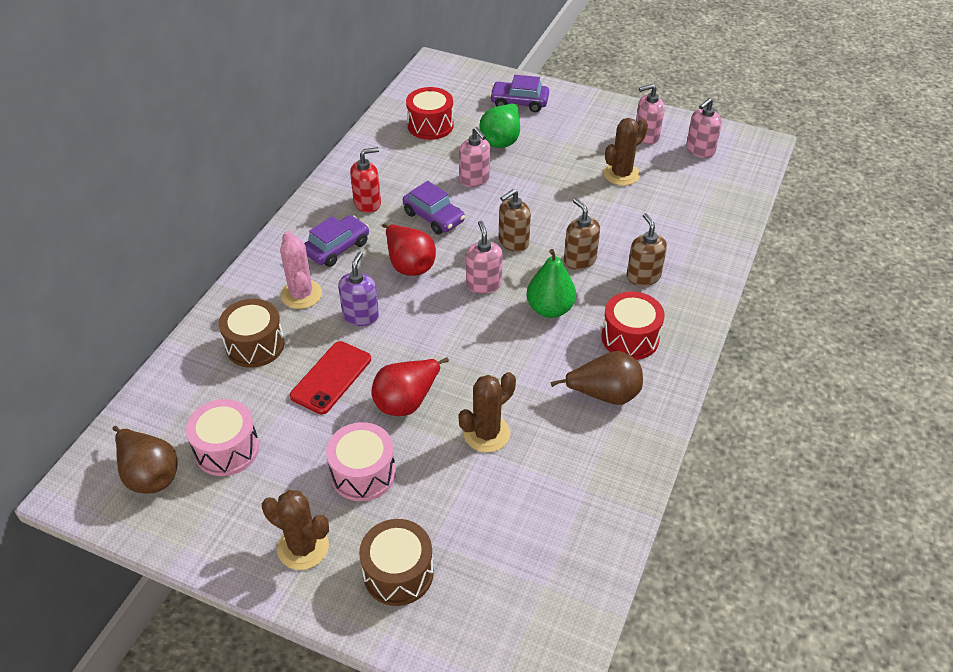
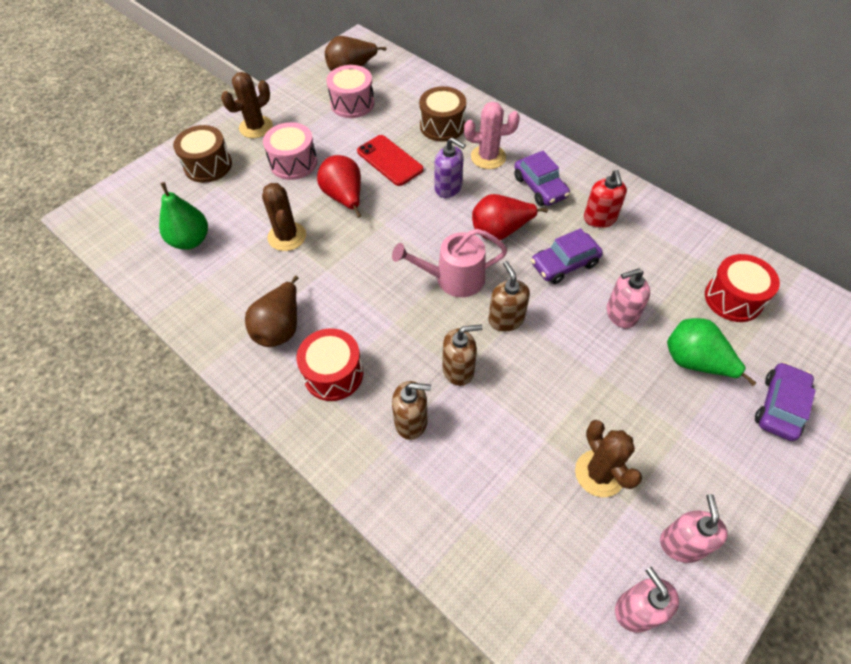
camera: 110 degrees right, 10 degrees up
pink soap dispenser [466,221,503,294] -> pink watering can [392,229,508,297]
green pear [527,249,576,318] -> green pear moved to [159,182,208,250]

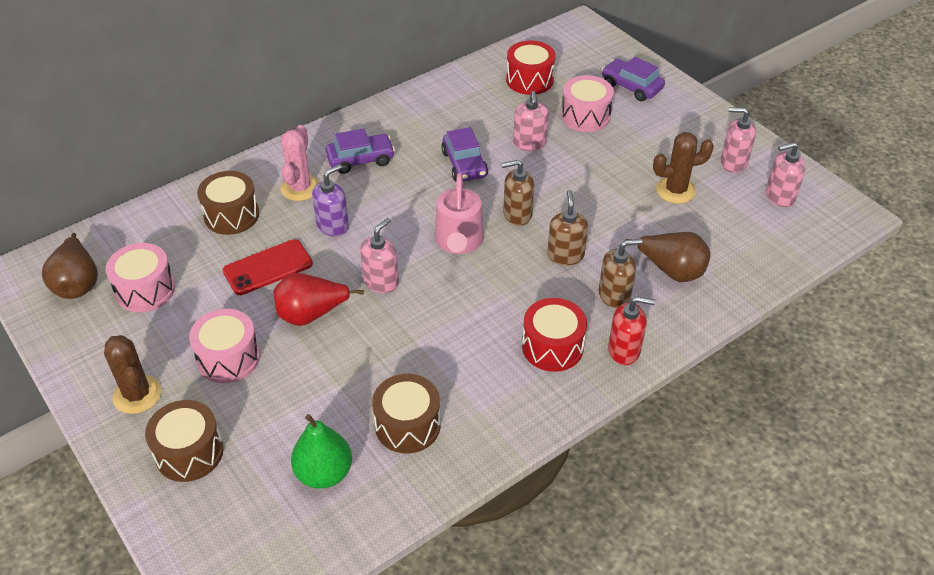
camera: 80 degrees left, 10 degrees down
brown pear [245,276,299,347] -> brown pear moved to [625,232,711,282]
brown cactus [262,183,306,251] -> none
brown soap dispenser [392,381,431,440] -> brown soap dispenser turned 60 degrees clockwise [598,239,642,309]
red pear [472,194,548,240] -> none
red soap dispenser [584,170,627,228] -> red soap dispenser moved to [608,296,655,365]
green pear [667,318,756,386] -> pink drum [561,75,614,132]
none -> pink soap dispenser [360,218,399,293]
none -> brown drum [372,374,441,454]

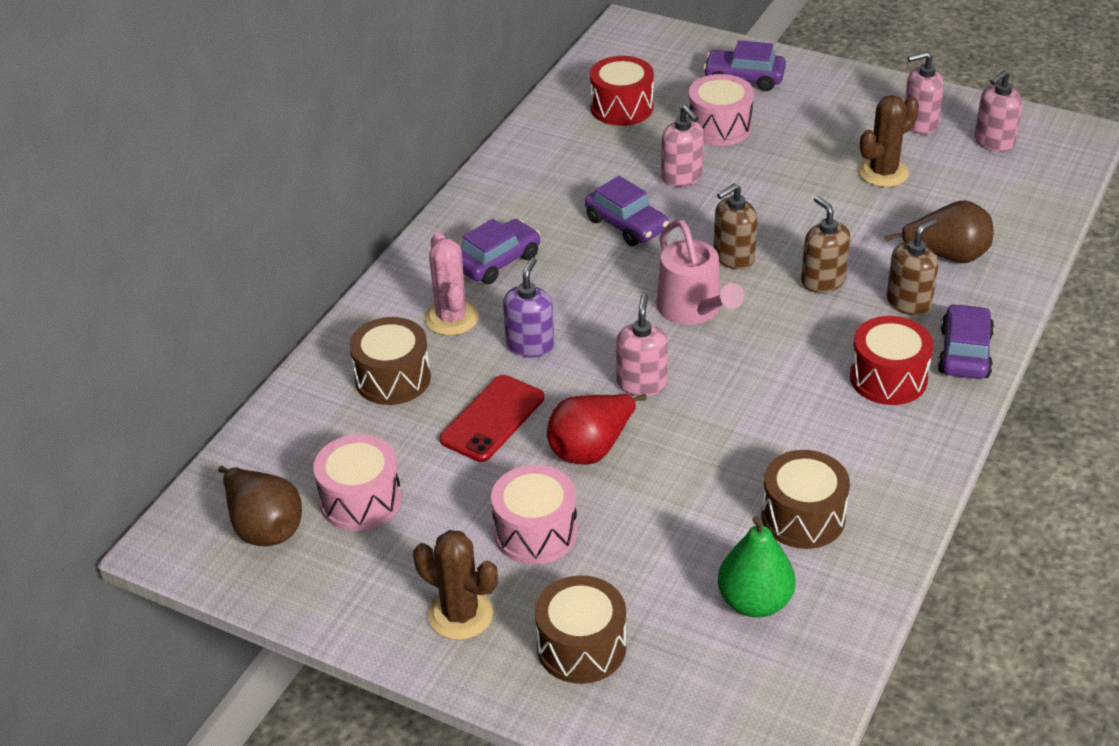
camera: 25 degrees left, 5 degrees down
red soap dispenser [608,296,655,365] -> purple car [938,304,994,379]

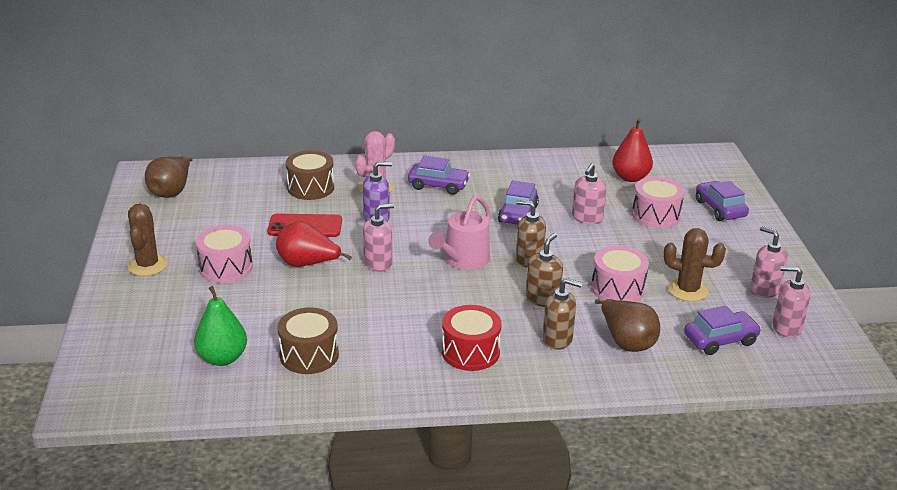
camera: 55 degrees right, 10 degrees down
pink drum [313,434,402,531] -> pink drum moved to [591,246,649,302]
brown drum [535,575,626,684] -> none
red drum [590,56,654,126] -> red pear [612,118,653,182]
purple car [938,304,994,379] -> purple car moved to [684,305,761,355]

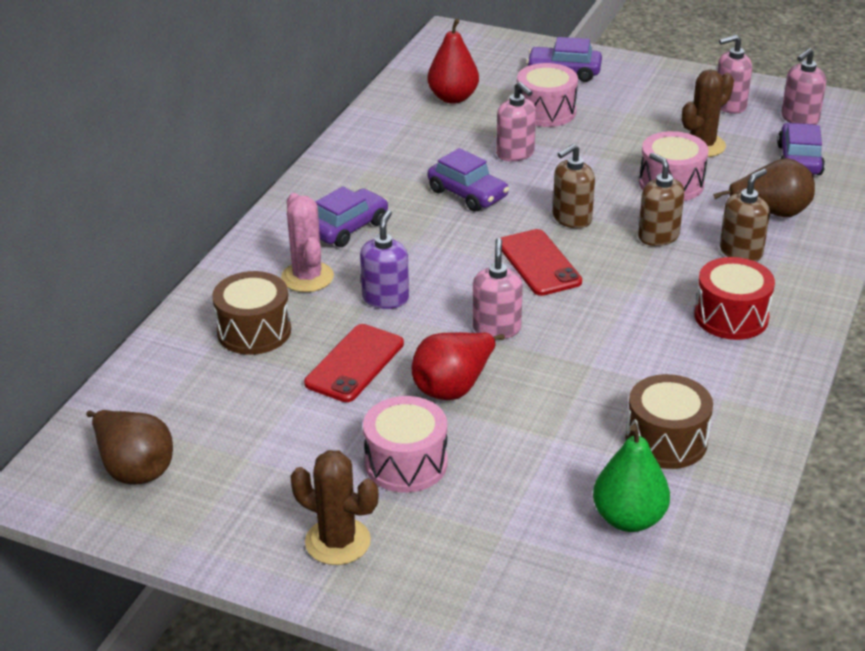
camera: 60 degrees left, 5 degrees up
pink watering can [428,195,491,270] -> red phone [501,229,582,296]

